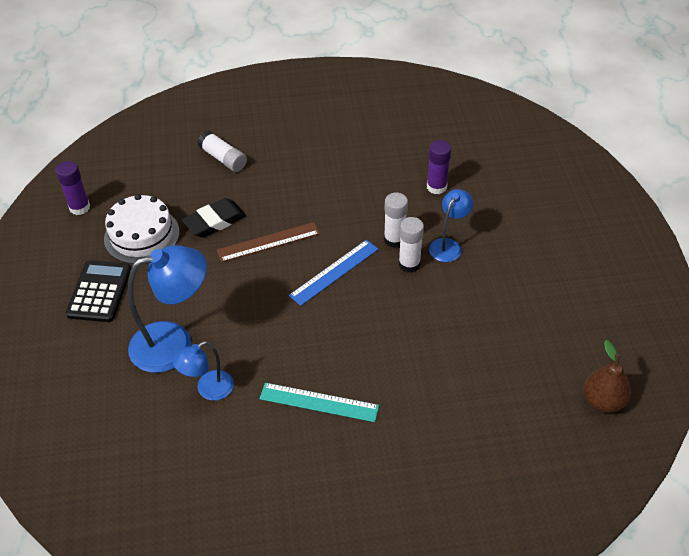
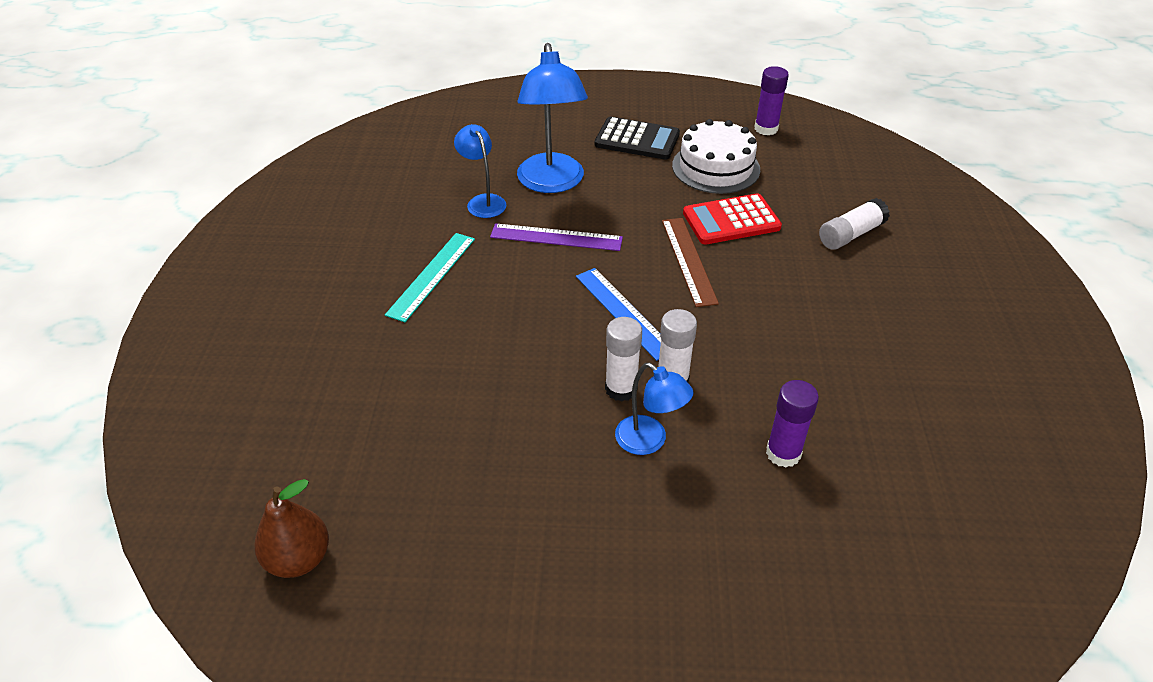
camera: 100 degrees right, 5 degrees down
black eraser [182,198,246,238] -> red calculator [683,193,782,244]
none -> purple ruler [490,223,623,251]

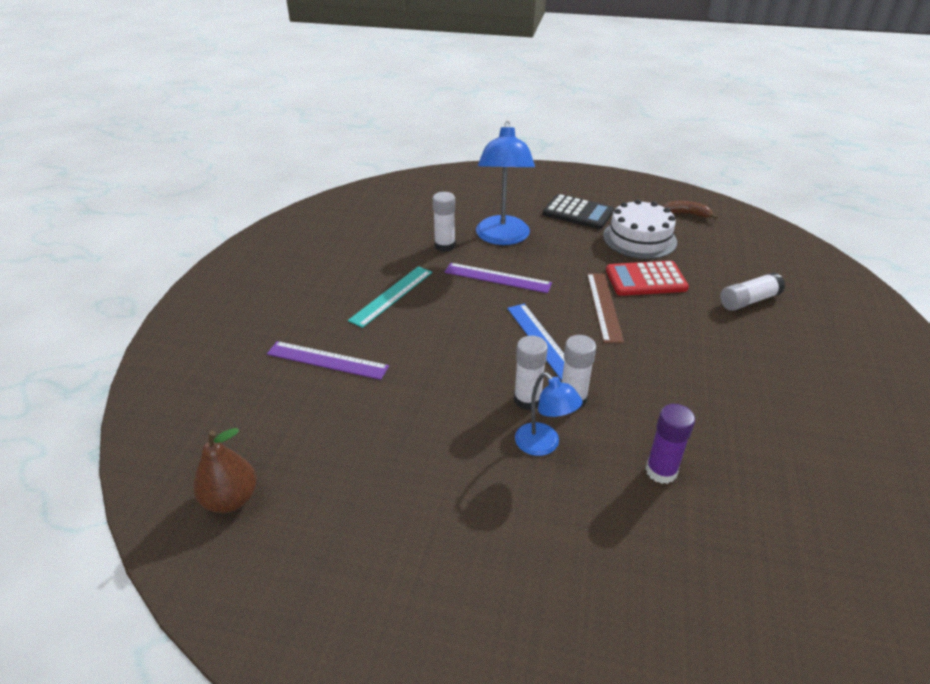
camera: 10 degrees right, 5 degrees down
blue lamp [454,124,506,218] -> white glue stick [433,192,456,252]
purple glue stick [755,66,789,135] -> brown banana [663,201,718,220]
none -> purple ruler [267,341,389,380]

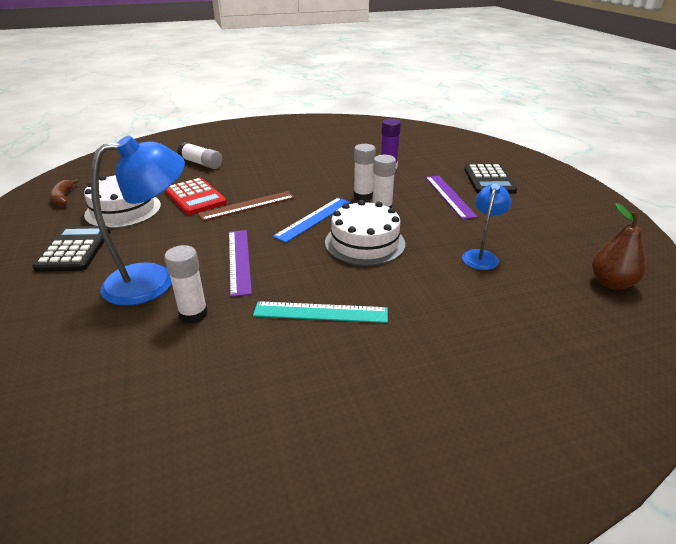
camera: 120 degrees left, 5 degrees down
purple ruler [267,341,389,380] -> purple ruler moved to [426,176,478,219]
blue lamp [515,372,582,456] -> blue lamp moved to [462,184,511,270]
none -> white cake [325,200,405,266]
none -> black calculator [464,164,517,194]

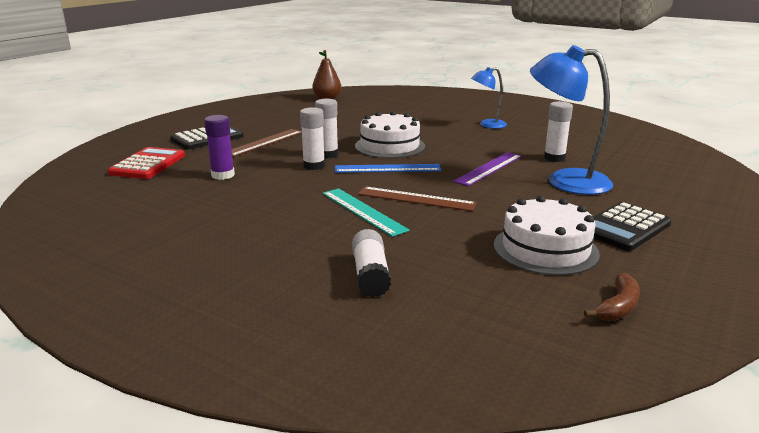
camera: 130 degrees left, 10 degrees down
red calculator [165,178,227,215] -> red calculator moved to [108,147,185,179]
turquoise ruler [253,301,388,323] -> turquoise ruler moved to [323,188,410,237]
purple ruler [426,176,478,219] -> brown ruler [231,129,302,157]
blue lamp [462,184,511,270] -> blue lamp moved to [471,67,507,129]

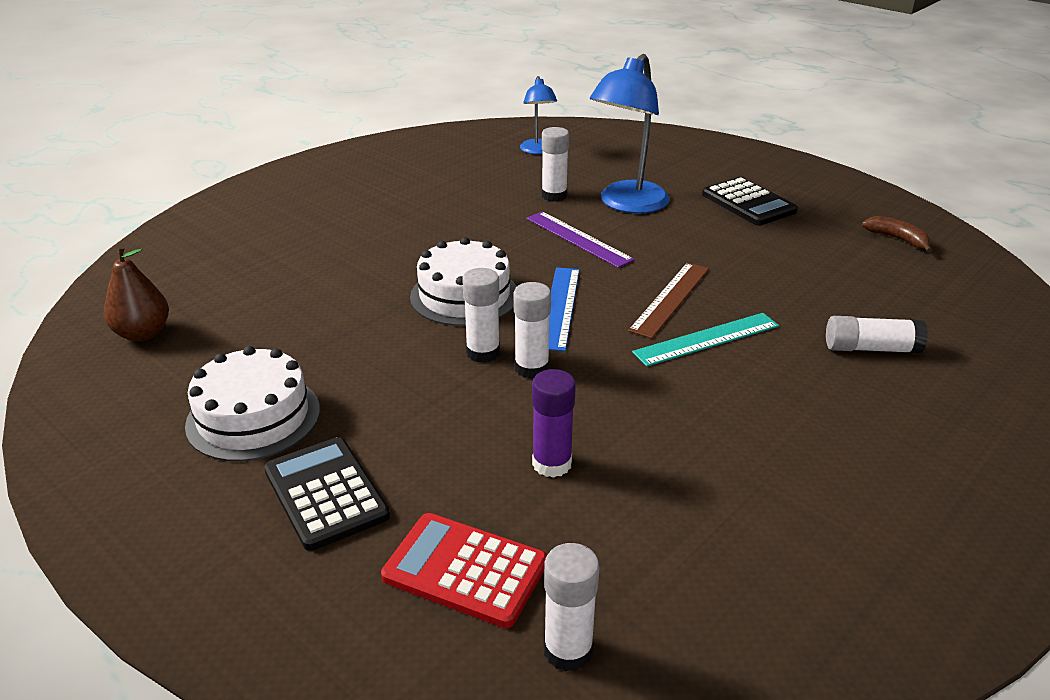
camera: 80 degrees left, 10 degrees up
brown ruler [231,129,302,157] -> none
blue lamp [471,67,507,129] -> blue lamp moved to [520,76,557,154]
white cake [494,196,600,276] -> white cake moved to [185,346,320,461]
none -> white glue stick [544,543,599,672]

